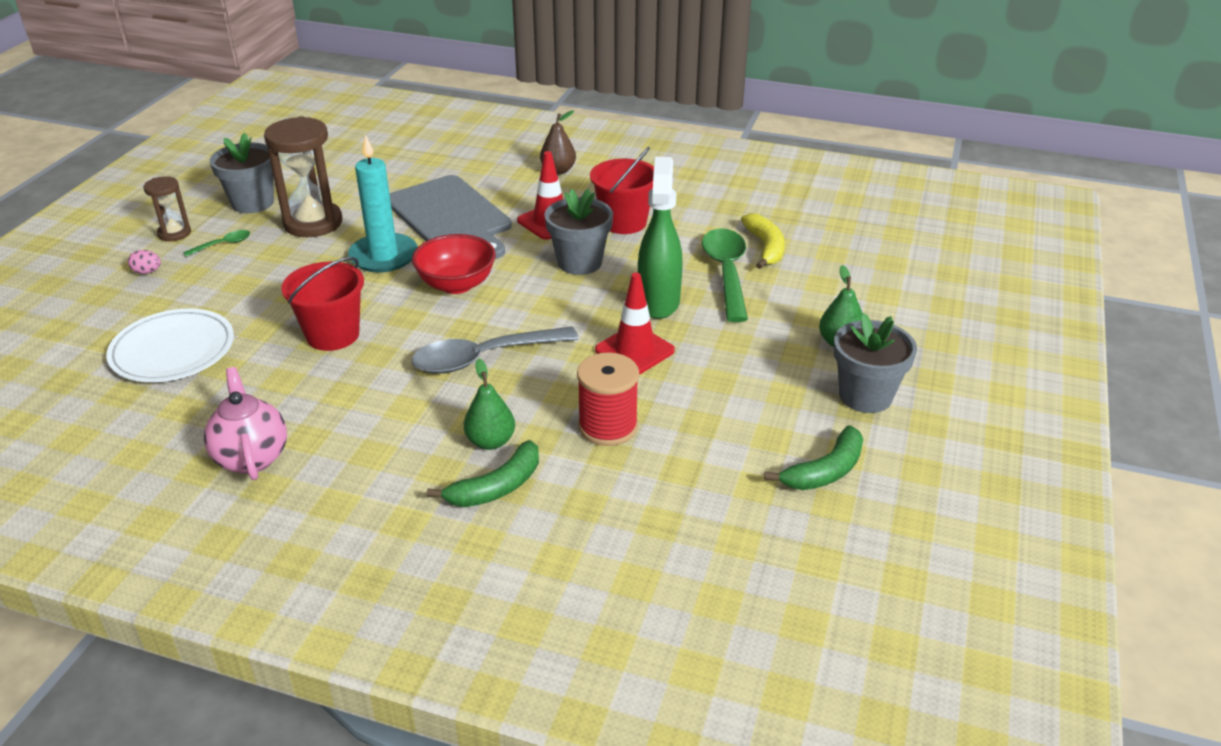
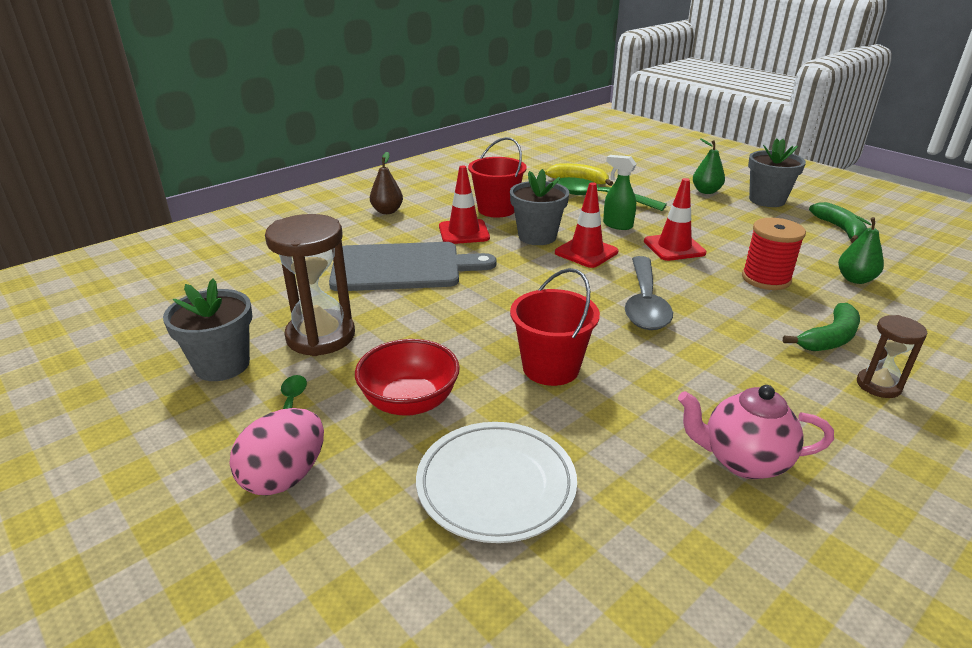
camera: 60 degrees left, 5 degrees down
pink egg [128,250,161,274] -> pink egg [229,408,324,495], size x2.11
brown hourglass [143,176,191,242] -> brown hourglass moved to [857,315,927,398]
turquoise candle [348,134,418,273] -> none
red bowl [412,234,496,294] -> red bowl moved to [355,339,460,415]
green banana [427,440,539,507] -> green banana turned 60 degrees clockwise [783,303,860,351]
green pear [464,358,515,450] -> green pear moved to [838,215,884,284]
green spray bottle [638,157,683,319] -> green spray bottle [603,155,637,230], size x0.61
none -> red traffic cone [555,182,618,268]

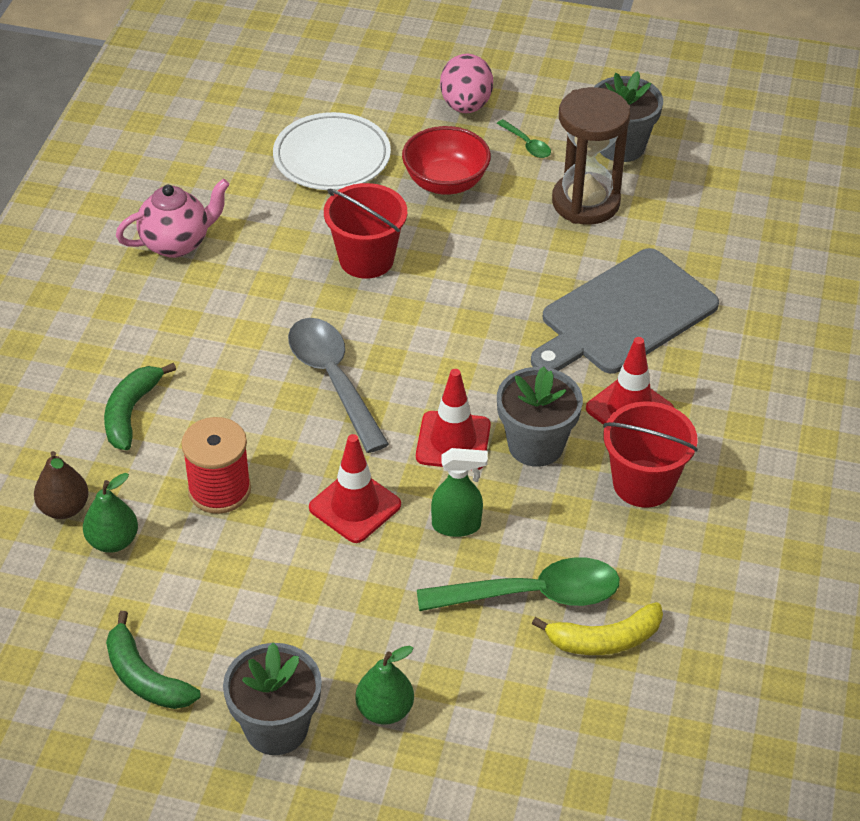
camera: 145 degrees right, 15 degrees up
brown pear [370,152,403,214] -> brown pear moved to [34,451,89,519]
brown hourglass [857,315,927,398] -> none

